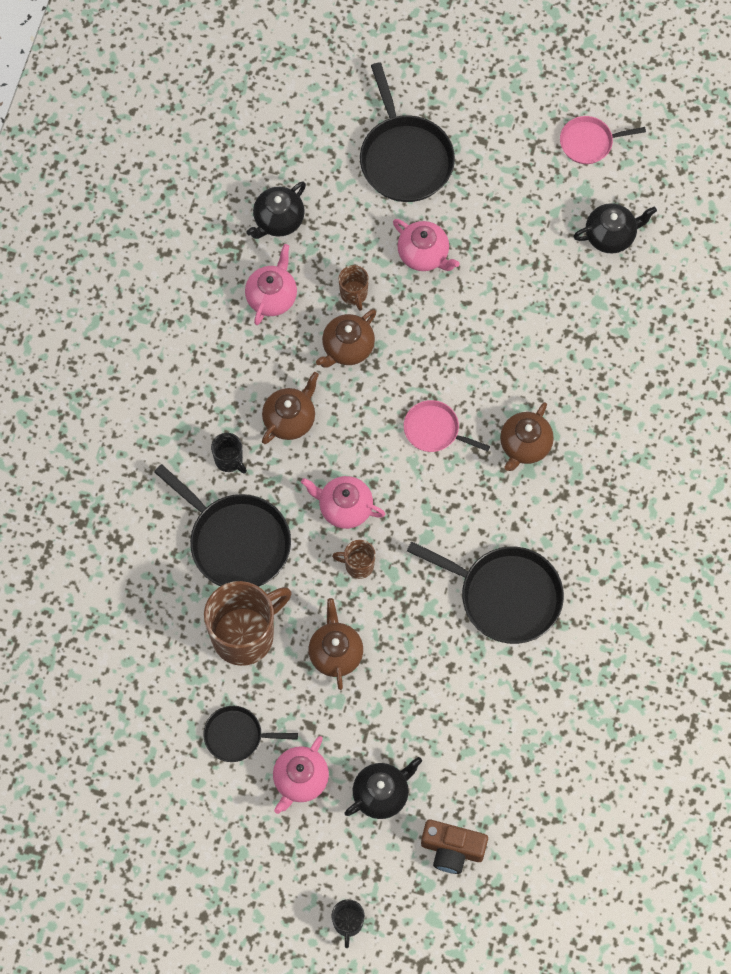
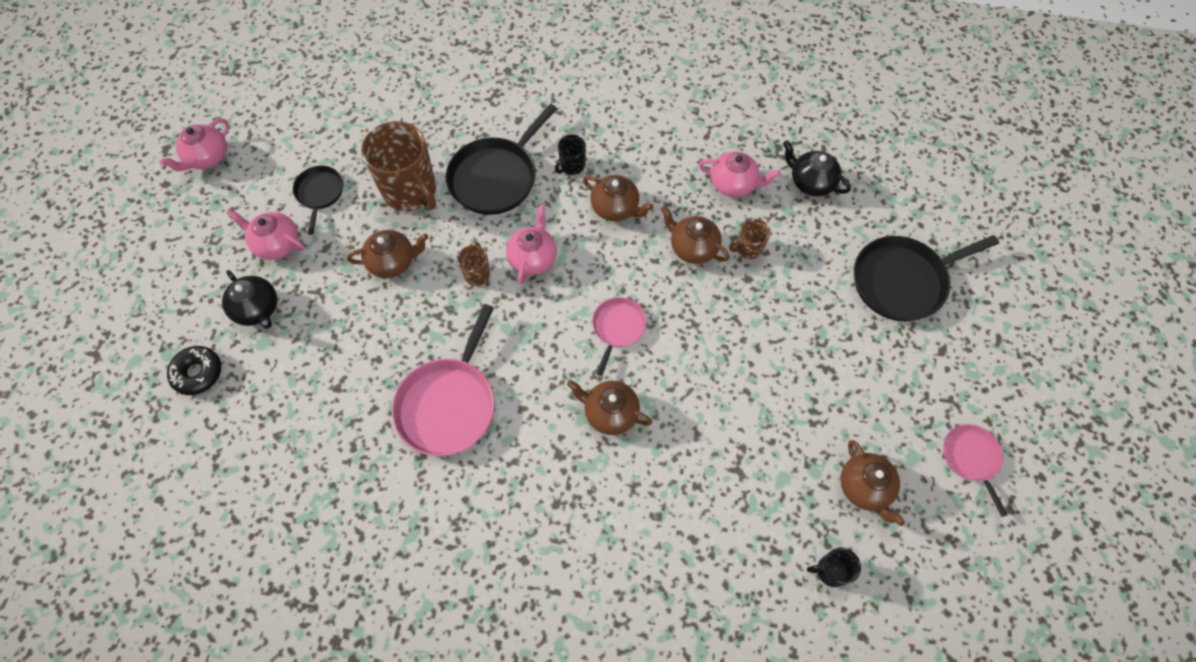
camera: 85 degrees right, 5 degrees down
black mug [331,899,365,948] -> black mug moved to [807,547,861,587]
pink teapot [393,219,460,271] -> pink teapot moved to [159,119,229,171]
black pan [407,541,564,644] -> pink pan [392,304,495,456]
brown camera [421,820,488,874] -> black donut [167,346,221,395]
black teapot [573,203,657,254] -> brown teapot [840,440,905,526]

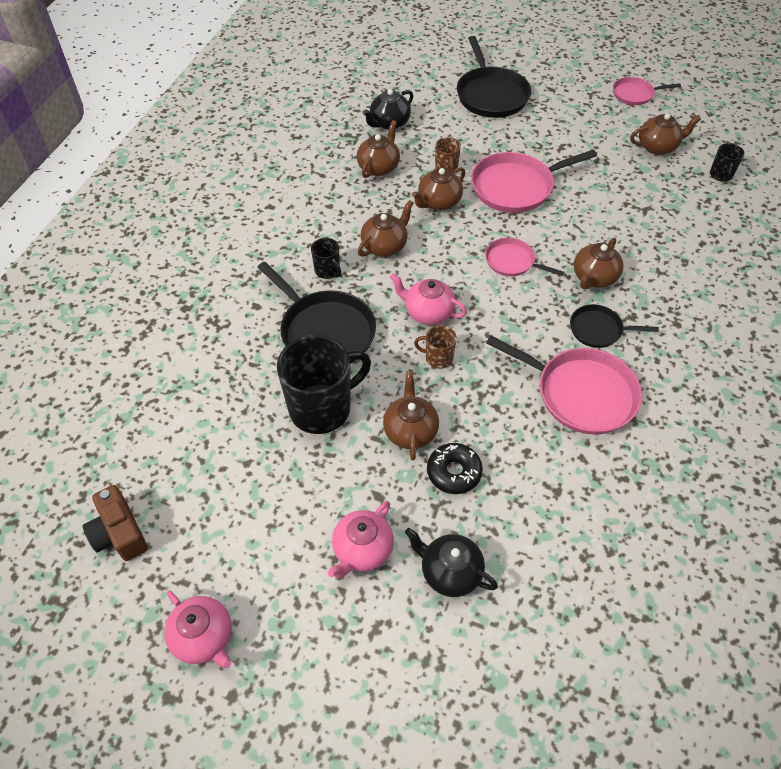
camera: 80 degrees left, 10 degrees down
black donut [167,346,221,395] -> black donut moved to [427,443,483,494]
black teapot [222,270,277,329] -> black teapot turned 120 degrees counterclockwise [405,528,498,597]
black pan [293,166,343,235] -> black pan moved to [570,304,659,348]
brown mug [361,121,436,211] -> black mug [277,335,371,434]
pink teapot [699,151,780,197] -> brown teapot [357,120,400,178]
none -> brown camera [83,485,148,561]
none -> pink pan [471,150,597,213]

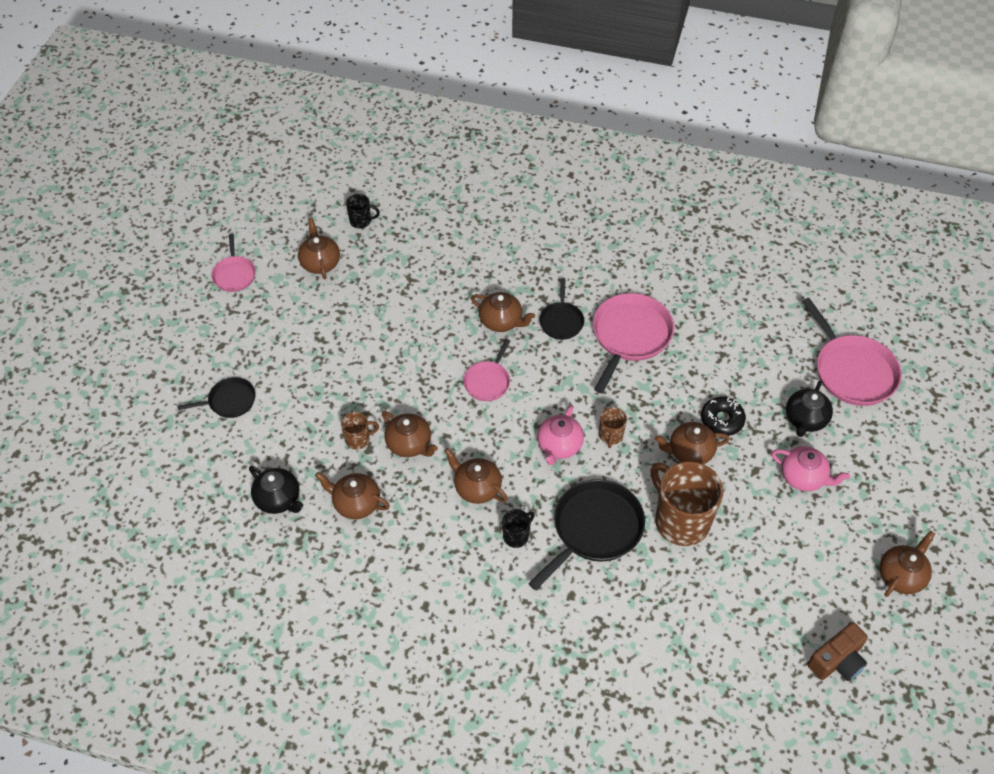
camera: 95 degrees left, 0 degrees up
pink teapot [164,591,232,668] -> brown teapot [880,531,935,597]
black mug [277,335,371,434] -> brown mug [651,461,724,546]
black pan [457,36,531,118] -> black pan [177,377,256,418], size x0.56
pink pan [471,150,597,213] -> pink pan moved to [802,298,902,406]

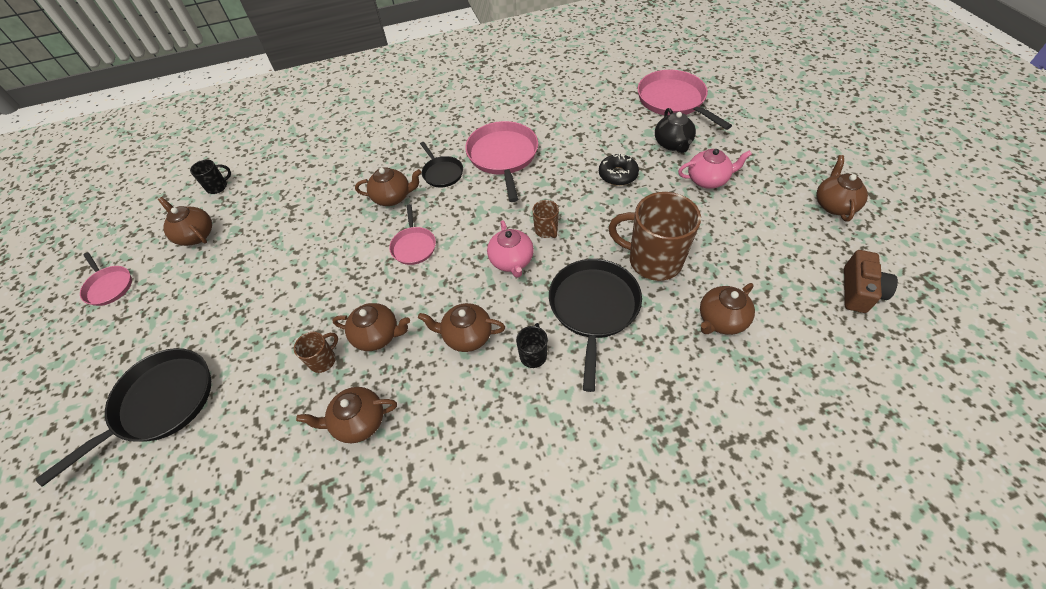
camera: 30 degrees left, 0 degrees up
black pan [177,377,256,418] -> black pan [36,348,211,487], size x1.78
black teapot [249,466,303,514] -> none
brown teapot [655,422,729,464] -> brown teapot moved to [700,283,755,335]
pink pan [802,298,902,406] -> pink pan turned 150 degrees counterclockwise [638,70,732,130]

